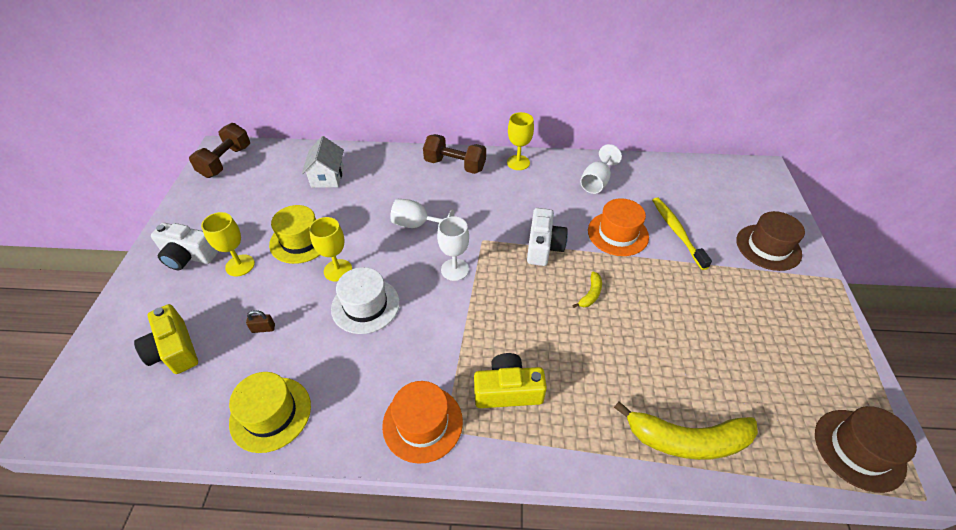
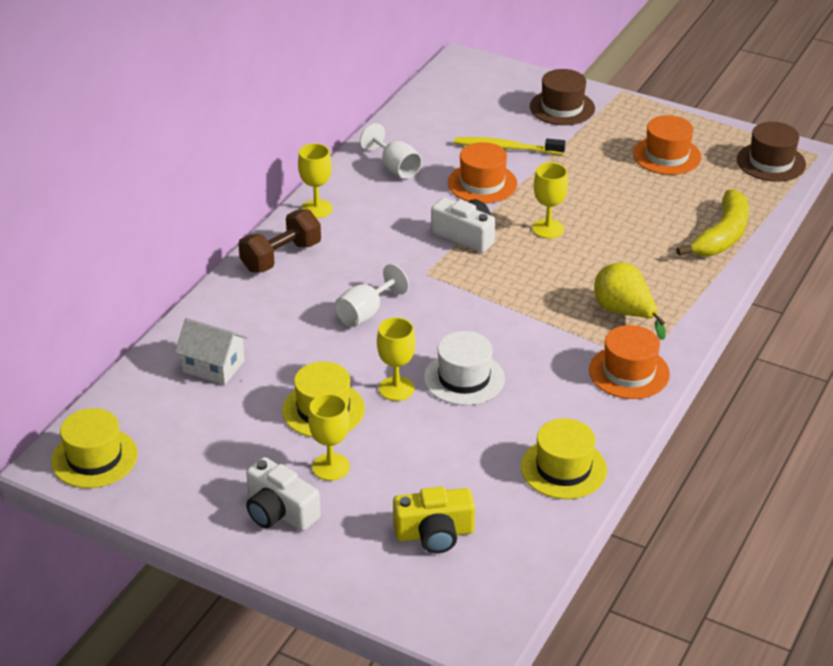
camera: 65 degrees left, 10 degrees down
white camera [151,223,219,270] -> white camera turned 90 degrees clockwise [246,457,321,531]
brown dumbbell [189,123,250,178] -> yellow hat [51,408,138,488]
brown padlock [246,310,275,333] -> none
white goblet [437,216,469,281] -> none
yellow camera [474,353,547,408] -> yellow pear [594,263,666,340]
yellow banana [572,271,602,308] -> yellow goblet [532,163,568,239]
none -> orange hat [633,115,702,175]

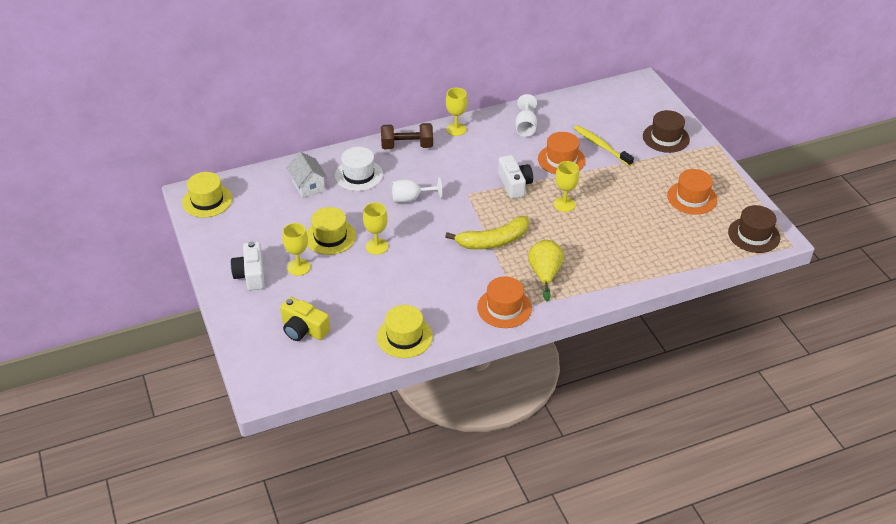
camera: 40 degrees right, 5 degrees up
white hat [424,331,505,405] -> white hat moved to [335,147,383,191]
yellow banana [676,189,749,256] -> yellow banana moved to [445,216,529,250]

